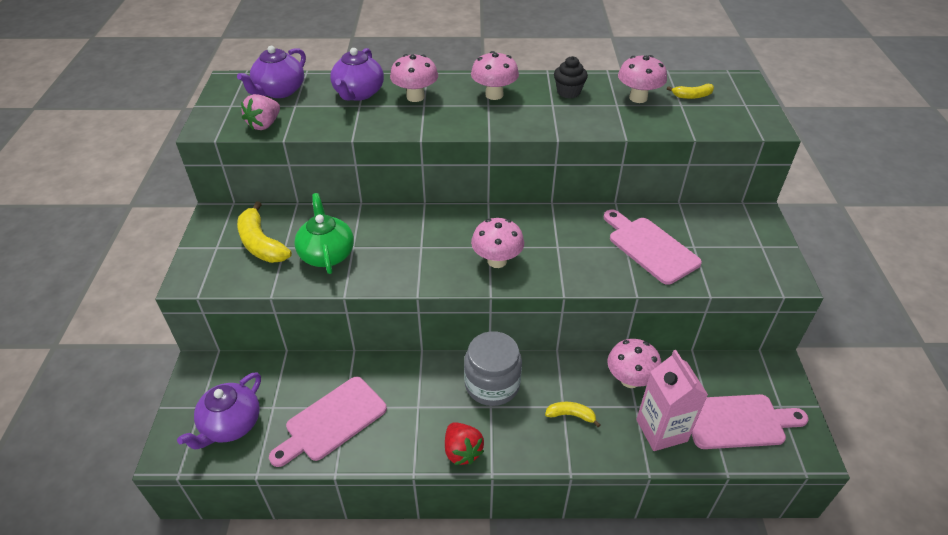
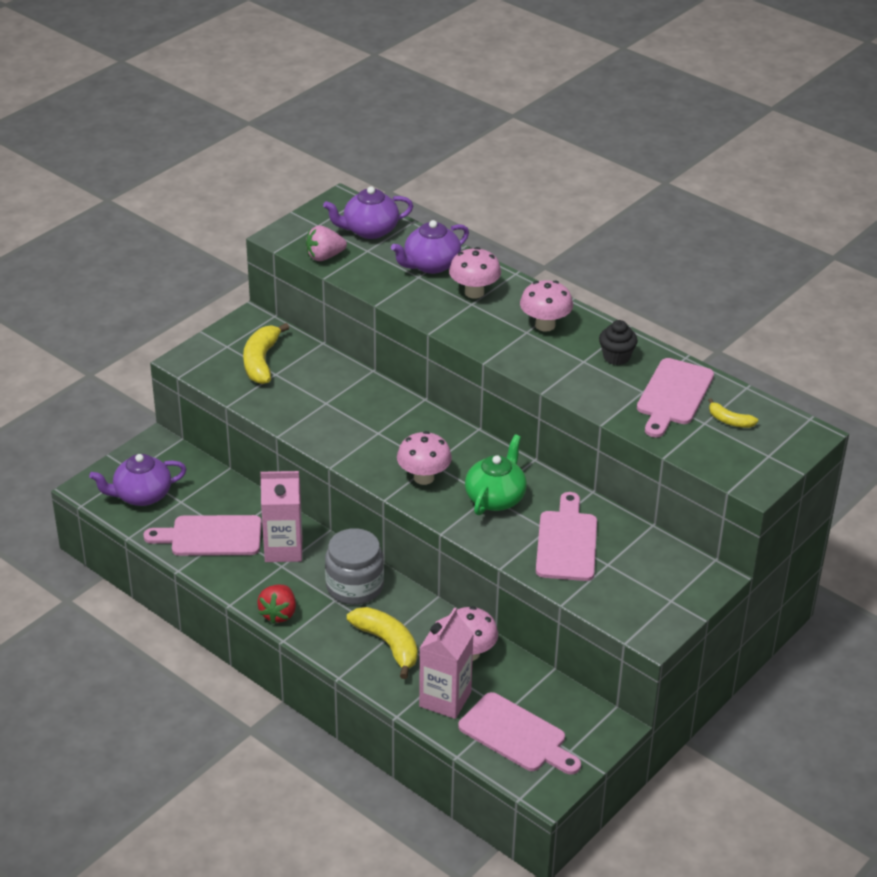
camera: 40 degrees right, 5 degrees down
green teapot [295,193,354,274] -> green teapot moved to [465,434,527,515]
yellow banana [545,402,600,427] -> yellow banana [347,607,418,679], size x1.83
pink mushroom [618,55,667,103] -> pink cutting board [637,358,714,438]
none -> pink carton [260,471,302,562]

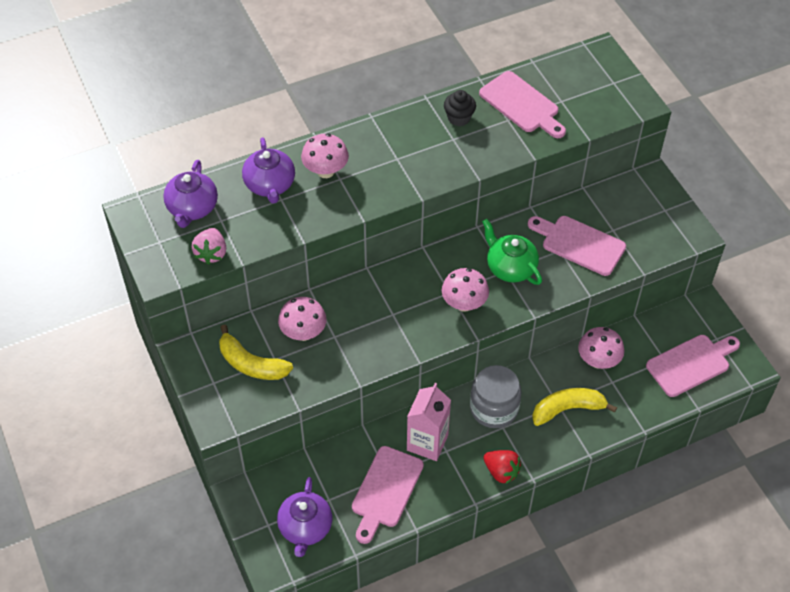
camera: 65 degrees left, 15 degrees up
pink carton [419,607,474,719] -> none
pink mushroom [520,280,573,332] -> pink mushroom moved to [278,297,327,341]
yellow banana [708,398,758,428] -> none

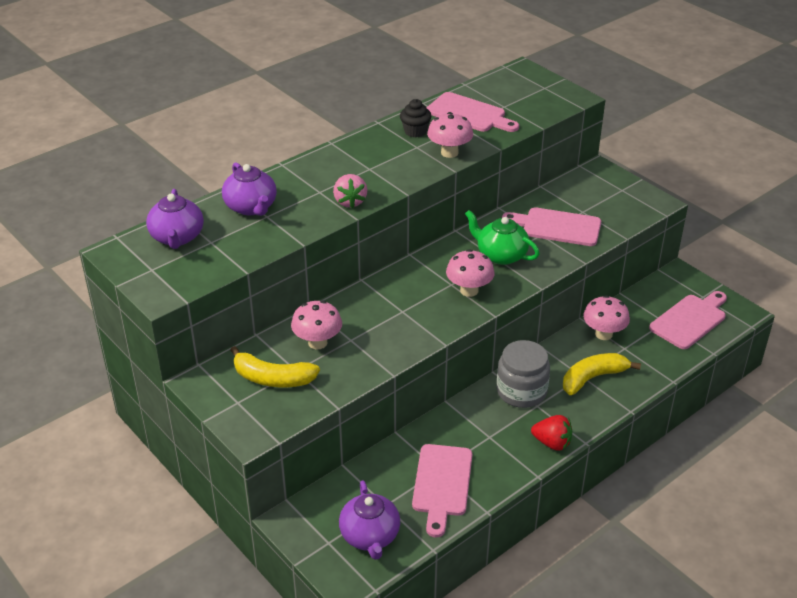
camera: 15 degrees left, 15 degrees down
pink strawberry [192,228,226,265] -> pink strawberry moved to [333,174,367,208]
pink mushroom [301,133,349,178] -> pink mushroom moved to [427,112,473,158]
pink carton [407,383,451,461] -> none

